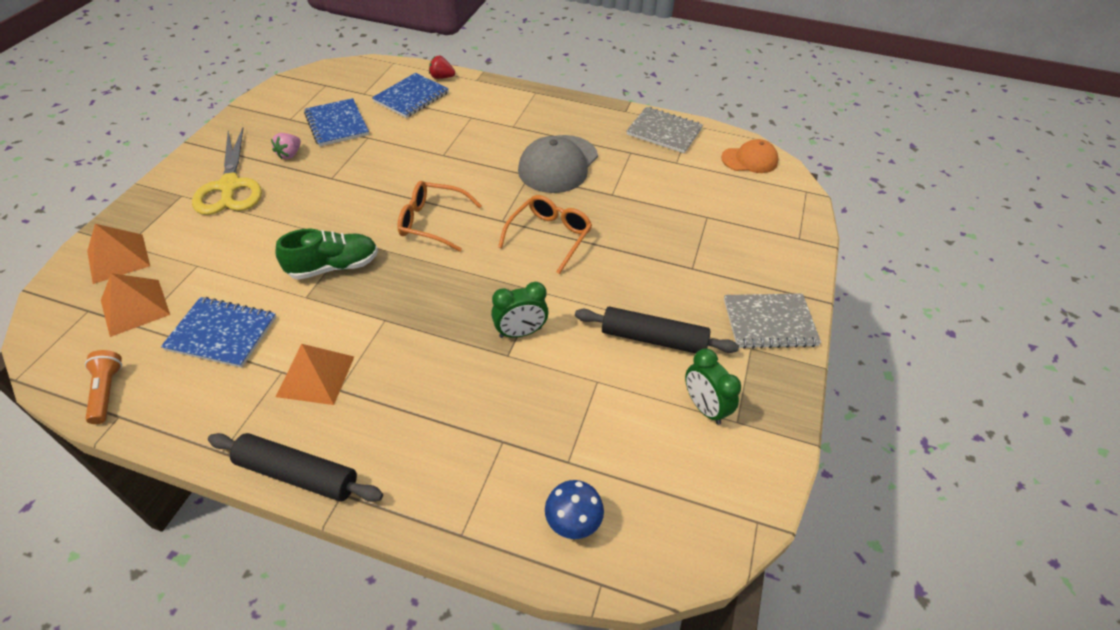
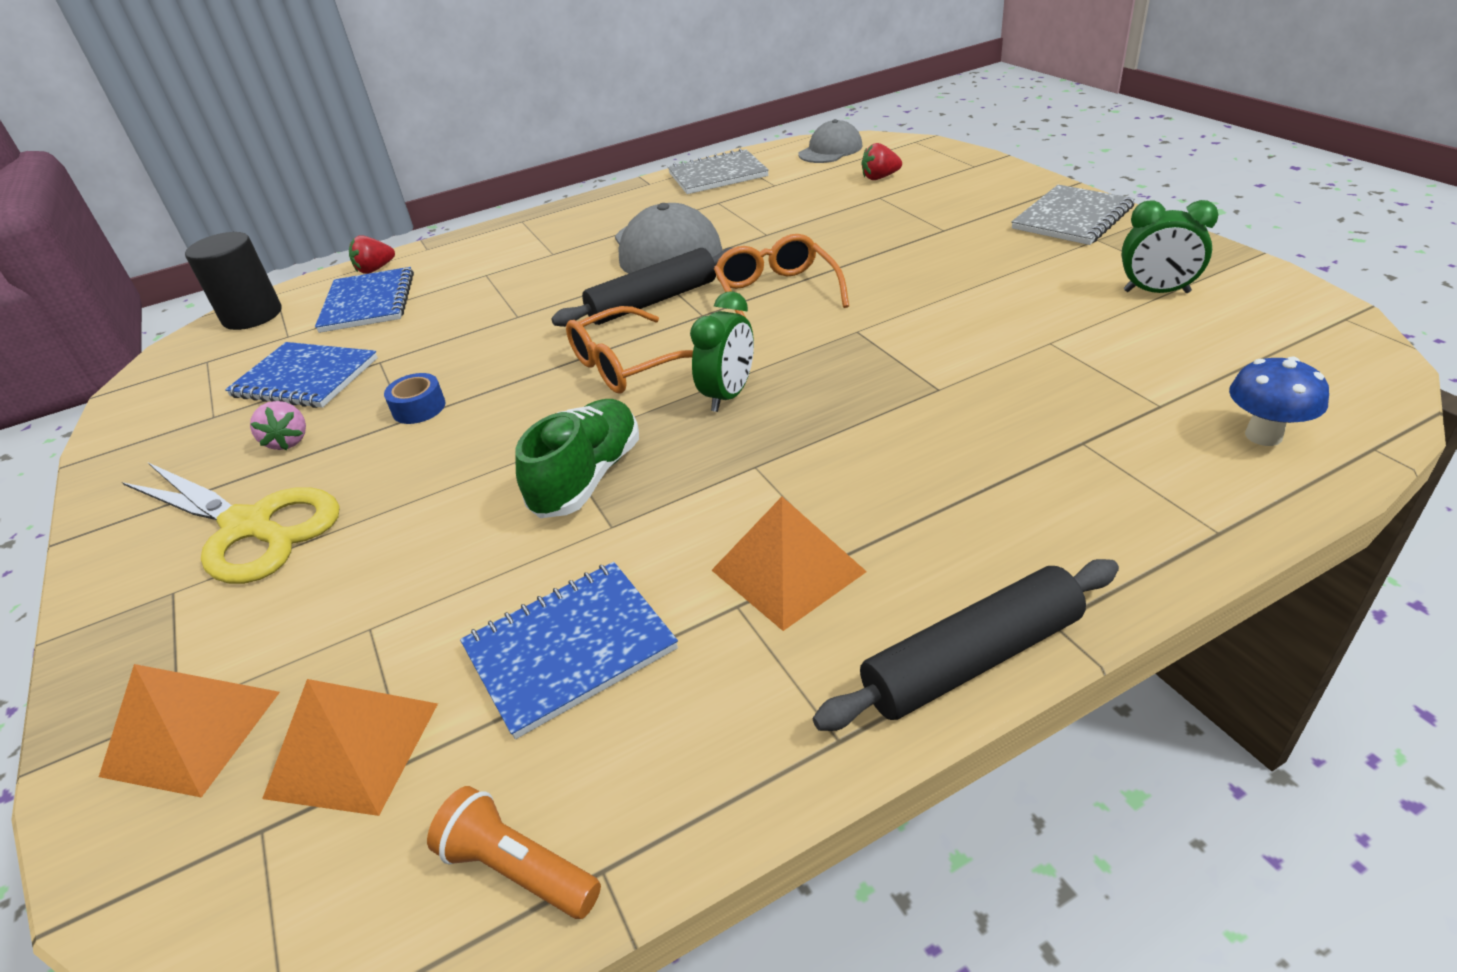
camera: 40 degrees left, 10 degrees down
green clock [491,282,549,338] -> green clock moved to [690,291,754,412]
black rolling pin [575,306,739,353] -> black rolling pin moved to [551,247,732,327]
orange cap [721,139,779,173] -> grey cap [798,119,863,163]
none -> black cylinder [185,232,282,330]
none -> blue tape [384,373,446,424]
none -> red strawberry [862,143,902,180]

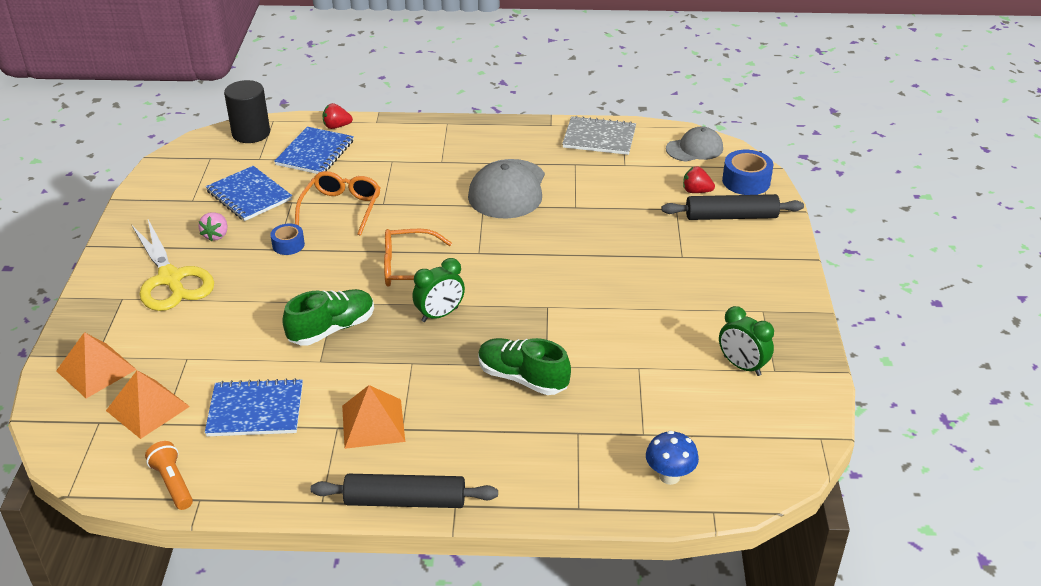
camera: 25 degrees right, 0 degrees up
black rolling pin [551,247,732,327] -> black rolling pin moved to [662,194,804,220]
orange glasses [714,234,849,317] -> orange glasses moved to [295,171,381,236]
grey notebook [1011,185,1135,245] -> none
none -> green shoe [478,338,571,395]
none -> blue tape [722,150,773,195]

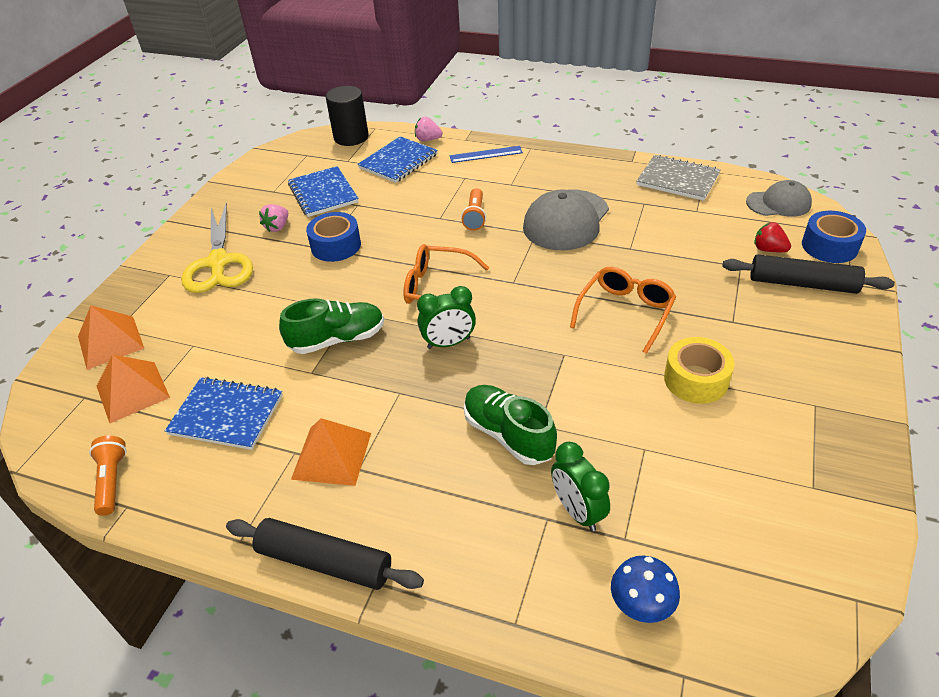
camera: 20 degrees right, 5 degrees up
blue tape [270,224,305,255] -> blue tape [306,212,361,262], size x1.60
orange glasses [295,171,381,236] -> orange glasses moved to [570,267,676,354]
red strawberry [322,103,353,129] -> pink strawberry [415,117,443,141]
green clock [719,306,774,376] -> green clock moved to [551,442,610,531]
none -> blue ruler [450,146,523,163]
none -> orange flashlight [461,188,486,230]
none -> yellow tape [664,337,735,404]

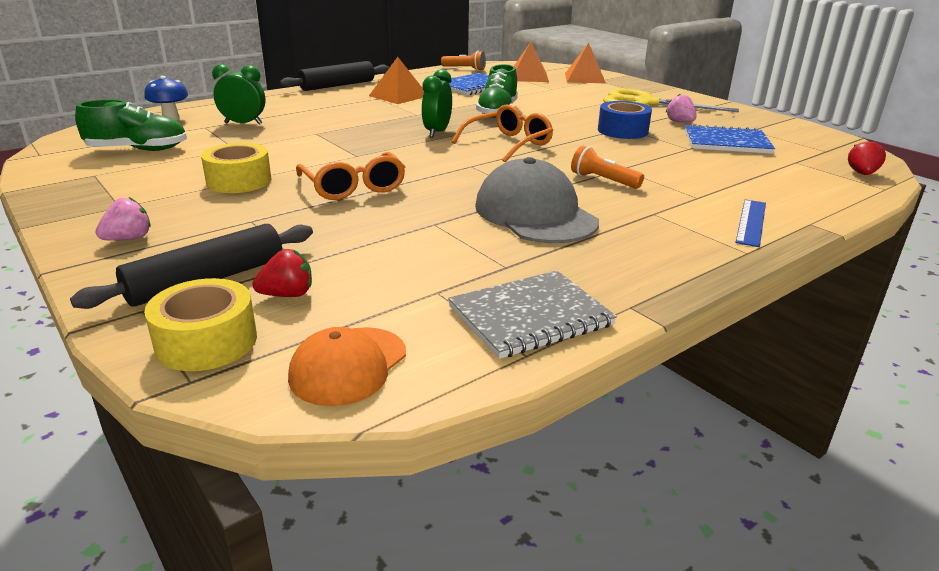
camera: 120 degrees right, 15 degrees down
black cylinder [326,86,369,146] -> red strawberry [848,140,886,175]
blue notebook [357,136,438,183] -> none
pink strawberry [415,117,443,141] -> pink strawberry moved to [95,197,151,241]
green shoe [464,385,557,465] -> green shoe moved to [75,99,187,151]
grey cap [746,180,812,217] -> orange cap [288,327,406,406]
blue tape [802,211,866,263] -> yellow tape [144,278,257,371]

